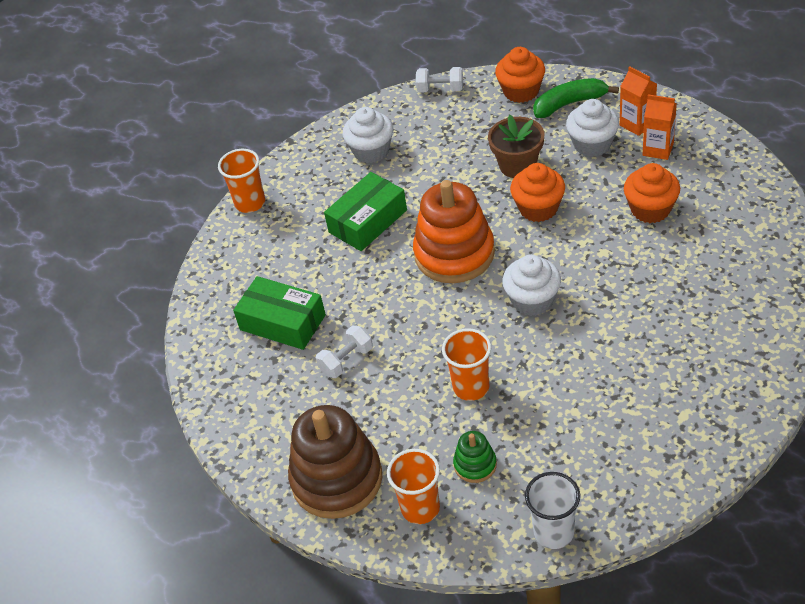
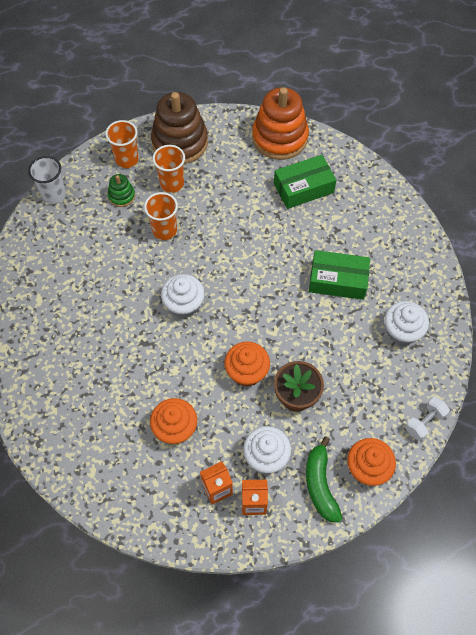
camera: 125 degrees right, 15 degrees up
orange cup [218,149,265,213] -> orange cup moved to [153,145,185,193]
white dumbbell [316,325,373,378] -> none
green box [324,172,407,251] -> green box turned 75 degrees counterclockwise [309,250,370,300]
orange stacking toy [413,180,495,283] -> orange stacking toy moved to [252,87,309,160]
green banana [533,78,619,118] -> green banana turned 150 degrees clockwise [306,437,342,522]

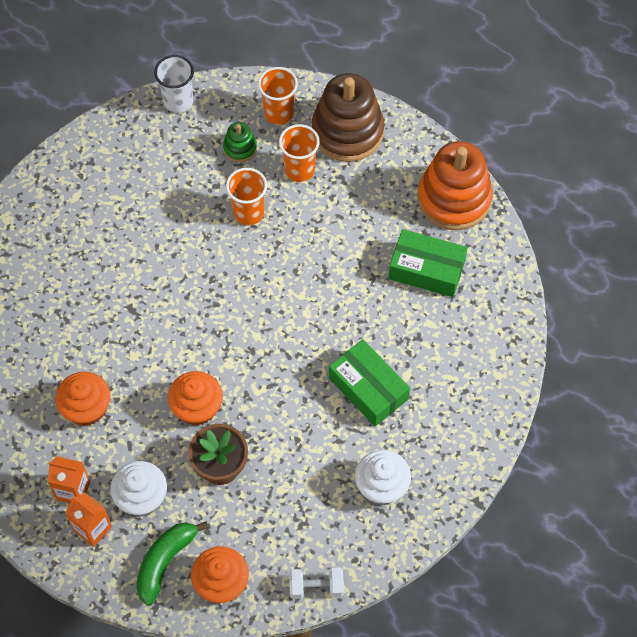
camera: 40 degrees right, 0 degrees up
white cupcake [161,274,205,318] -> none

